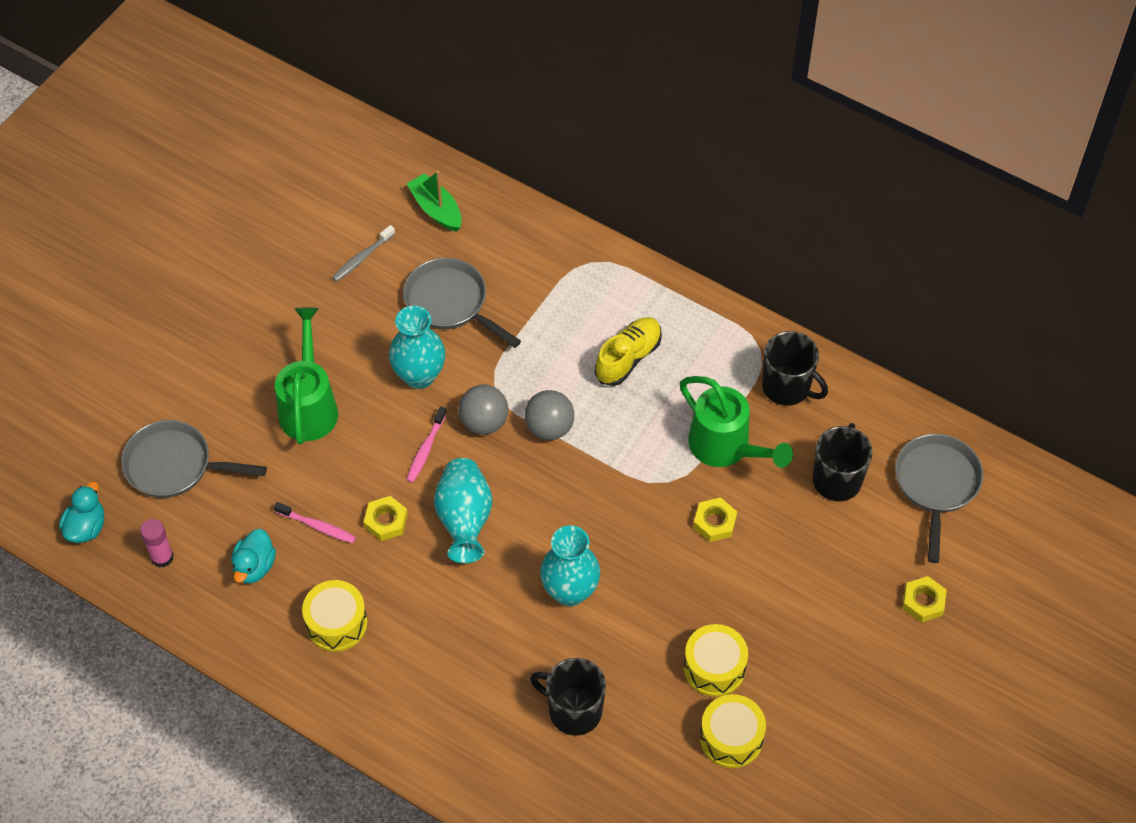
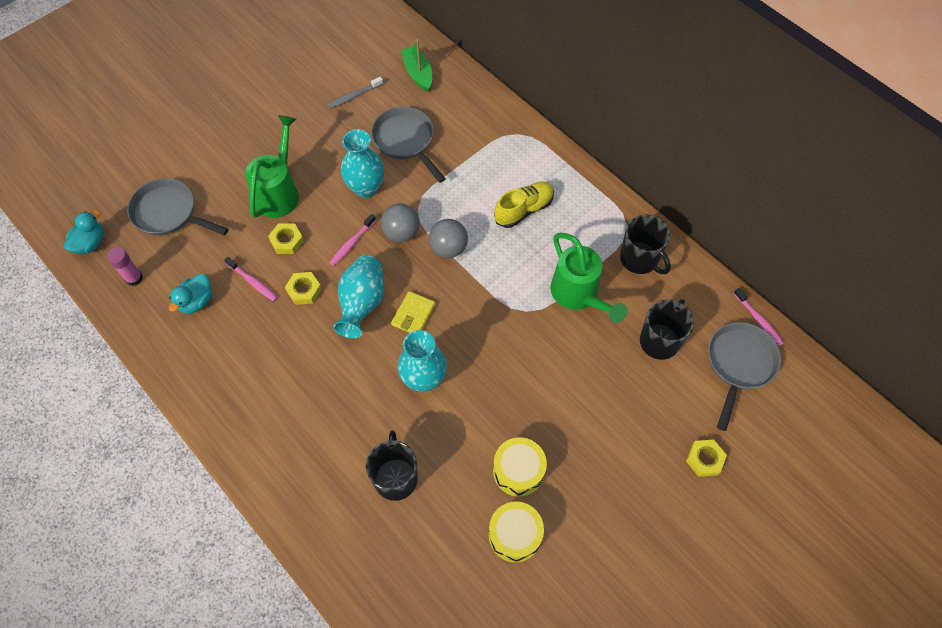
camera: 15 degrees right, 5 degrees up
yellow drum [302,580,367,652] -> none
black mug [530,658,606,736] -> black mug turned 45 degrees clockwise [366,431,418,501]
yellow nut [693,498,737,542] -> yellow nut moved to [268,224,304,254]
none -> yellow wallet [391,291,435,333]
none -> pink toothbrush [733,288,784,346]

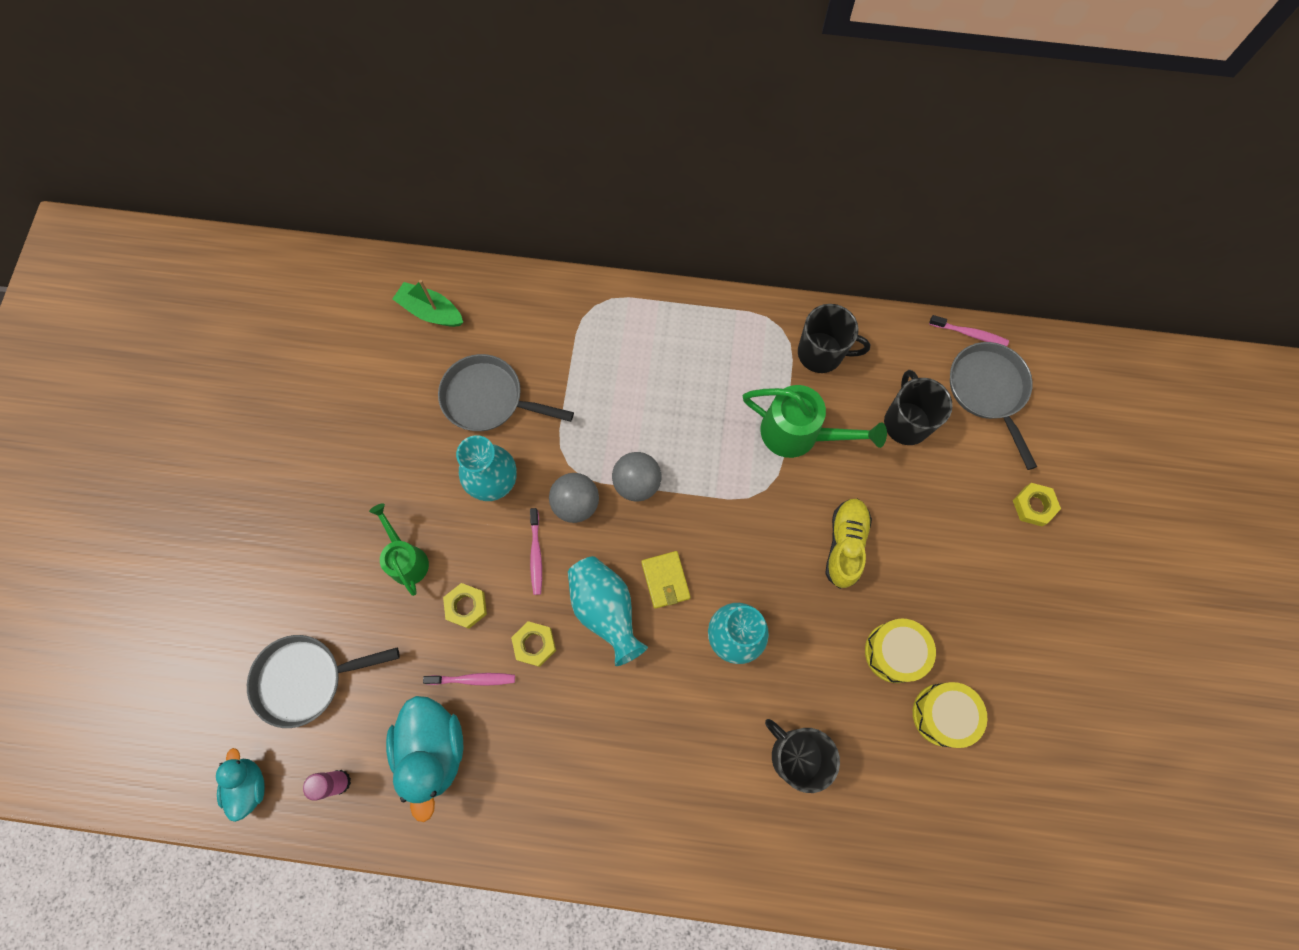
camera: 40 degrees left, 10 degrees up
turquoise duck [169,274,212,314] -> turquoise duck [386,696,464,822], size x1.69
green watering can [245,115,299,218] -> green watering can [369,503,429,596], size x0.65
grey toothbrush [328,77,383,109] -> none
yellow shoe [494,181,554,228] -> yellow shoe moved to [825,499,872,589]

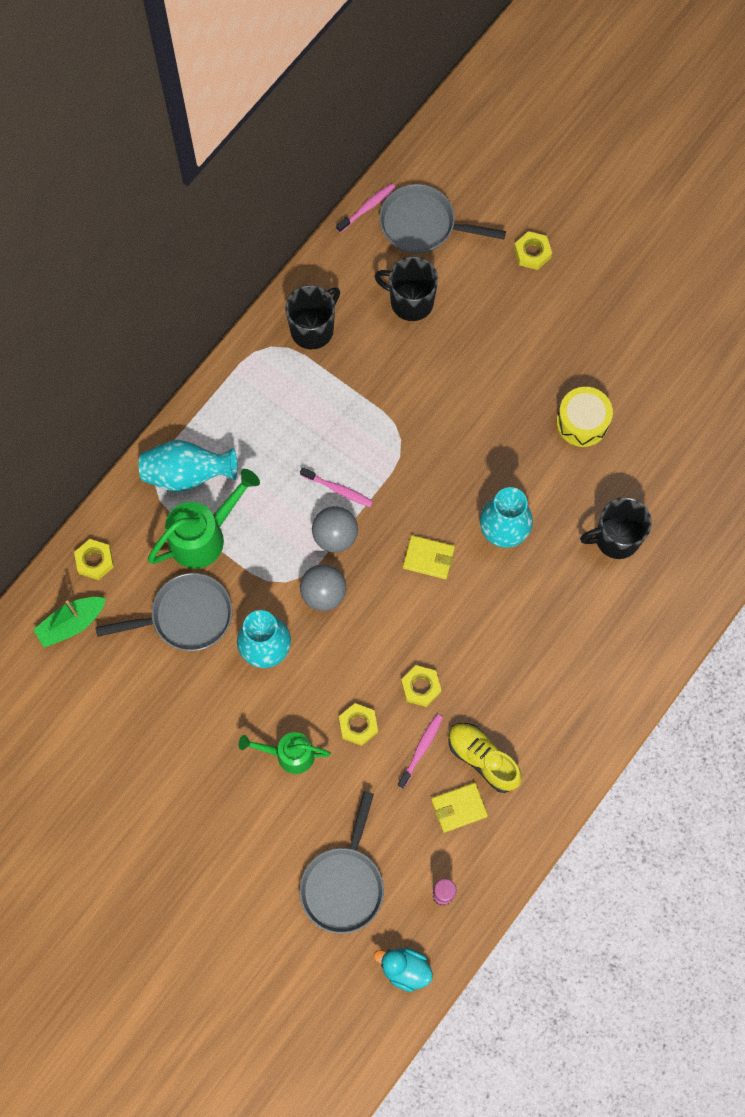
camera: 60 degrees left, 0 degrees up
turquoise duck [386,696,464,822] -> yellow wallet [431,783,488,833]
grey pan [438,354,574,431] -> grey pan turned 150 degrees counterclockwise [95,573,232,651]
pink toothbrush [530,508,542,595] -> pink toothbrush moved to [300,467,373,507]
turquoise vase [568,556,648,666] -> turquoise vase moved to [139,440,237,492]
green watering can [743,385,887,458] -> green watering can moved to [148,469,260,569]
yellow shoe [825,499,872,589] -> yellow shoe moved to [448,723,522,793]
yellow drum [913,682,987,748] -> none
none -> yellow nut [74,539,114,580]

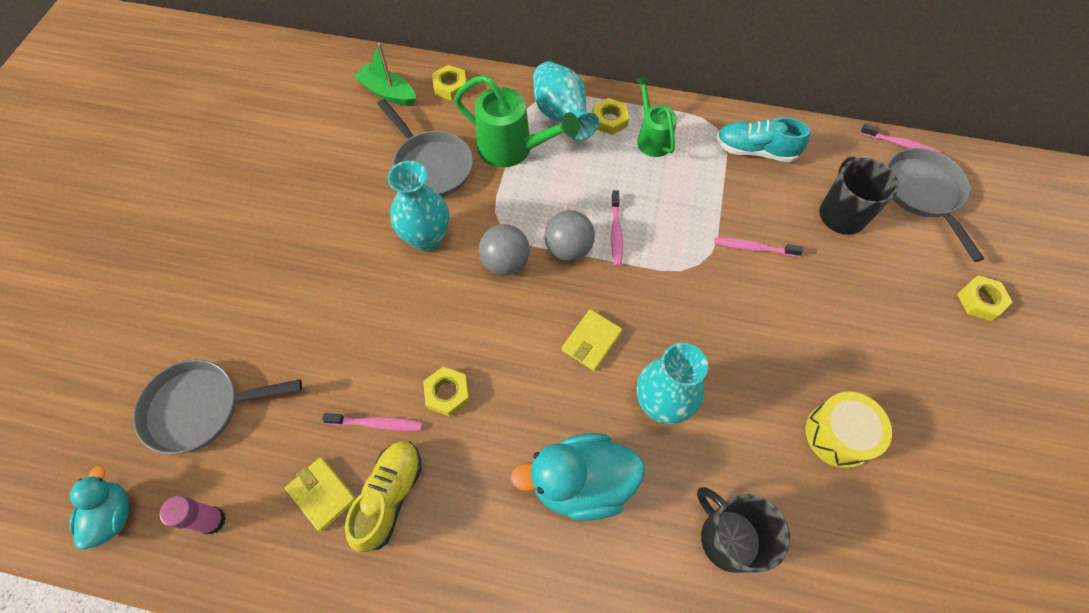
camera: 65 degrees right, 10 degrees down
green watering can [239,732,331,774] -> green watering can moved to [635,76,677,157]
black mug [285,285,340,349] -> turquoise shoe [716,117,810,162]
yellow nut [339,703,378,746] -> yellow nut moved to [592,98,629,135]
yellow wallet [403,535,455,579] -> yellow wallet turned 45 degrees clockwise [562,309,623,371]
none -> turquoise duck [510,433,645,521]
none -> pink toothbrush [714,238,803,257]

